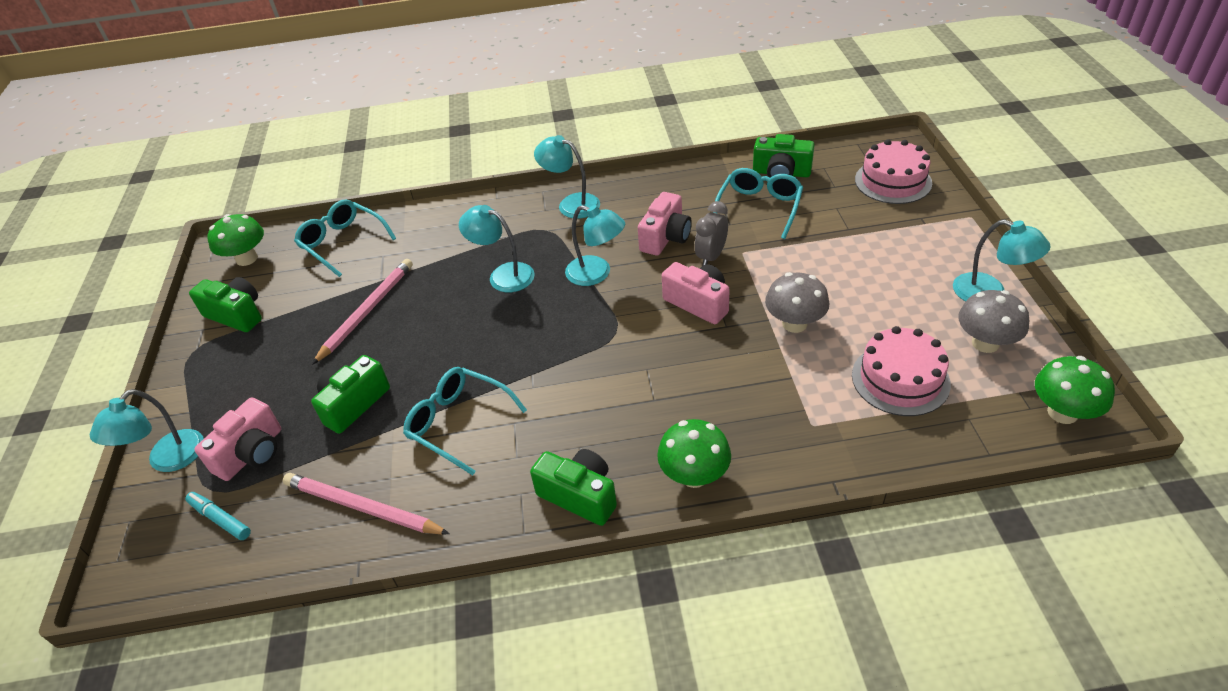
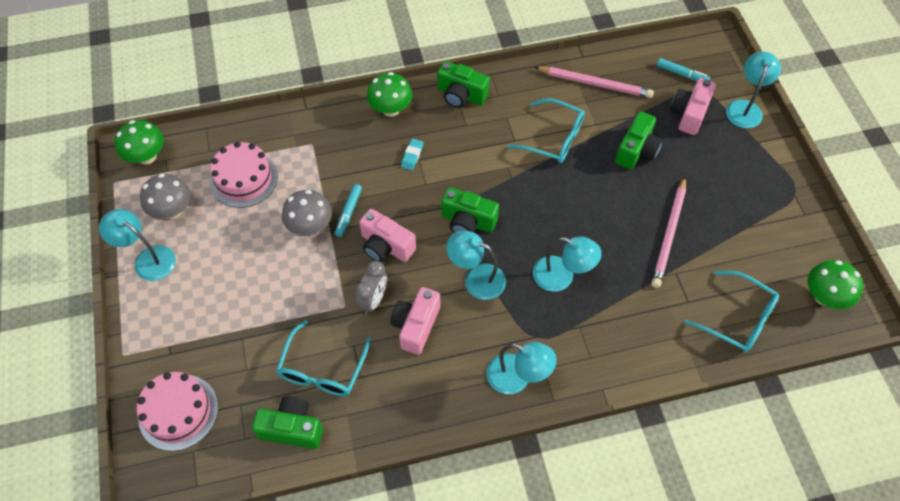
camera: 170 degrees right, 15 degrees up
green camera [189,277,262,332] -> green camera moved to [441,187,499,233]
none -> turquoise marker [335,184,362,237]
none -> turquoise eraser [401,139,423,170]

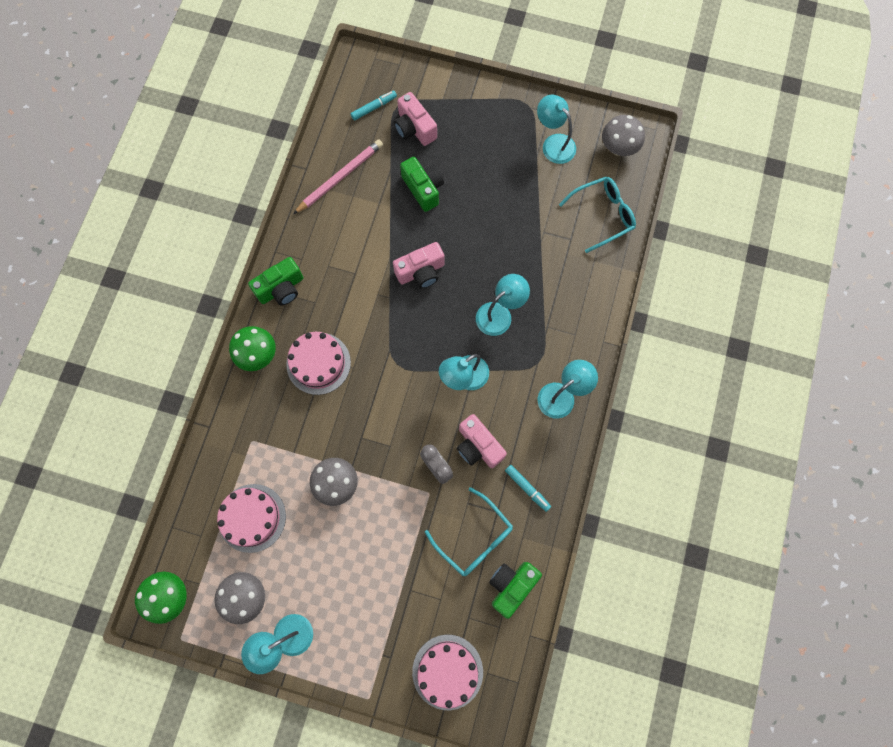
camera: 60 degrees left, 15 degrees up
turquoise marker [335,184,362,237] -> turquoise marker moved to [505,465,551,512]
pink camera [359,209,416,262] -> pink camera moved to [393,242,445,289]
turquoise eraser [401,139,423,170] -> pink cake [286,332,351,395]
green camera [441,187,499,233] -> none
turquoise glasses [507,99,585,163] -> none
pink pencil [651,177,686,288] -> none
turquoise lamp [726,52,781,128] -> turquoise lamp moved to [537,95,576,164]
green mushroom [808,260,863,309] -> grey mushroom [602,115,645,156]

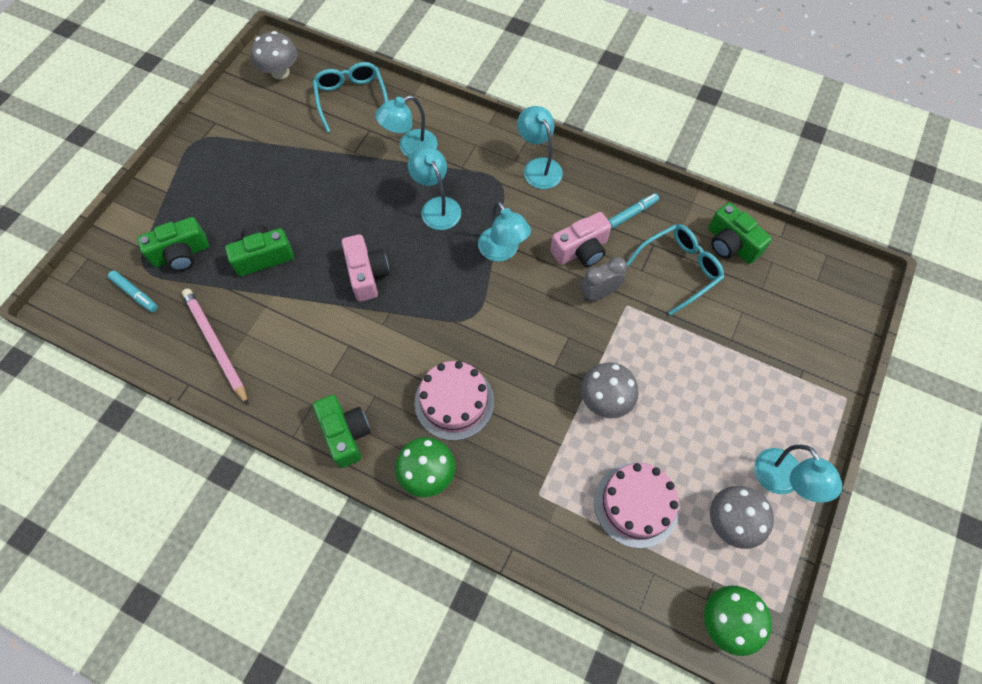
camera: 80 degrees left, 10 degrees down
turquoise marker [350,90,397,121] -> turquoise marker turned 150 degrees clockwise [108,270,158,312]
pink camera [394,92,437,146] -> green camera [137,217,209,271]
pink cake [412,635,483,710] -> none
turquoise lamp [537,95,576,164] -> turquoise lamp moved to [375,95,438,158]

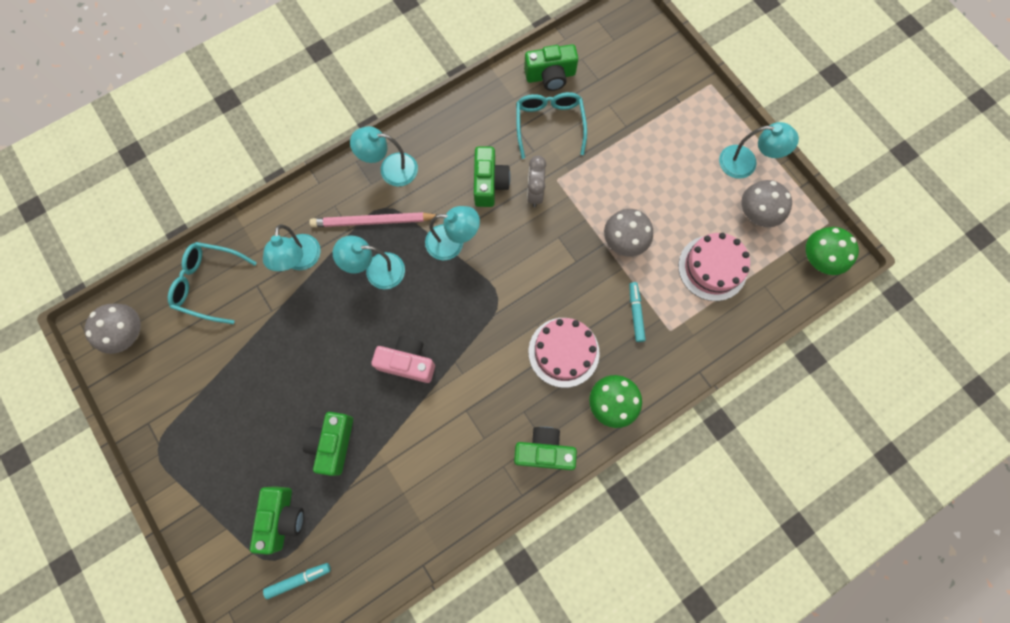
camera: 60 degrees left, 10 degrees up
pink pencil [182,288,248,405] -> pink pencil moved to [309,212,436,227]
pink camera [551,212,612,267] -> green camera [474,146,511,207]
turquoise marker [608,193,659,229] -> turquoise marker moved to [629,282,646,342]

